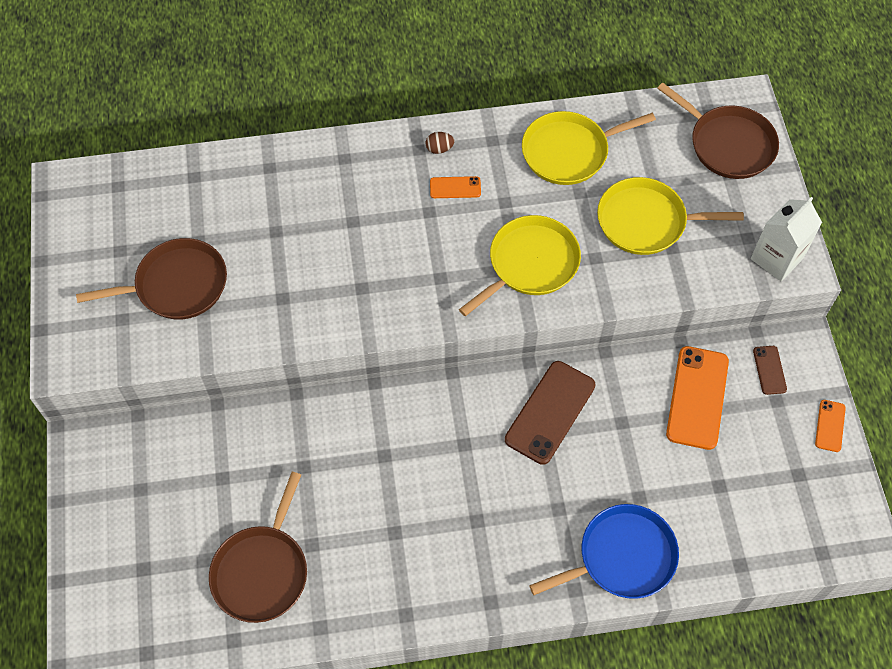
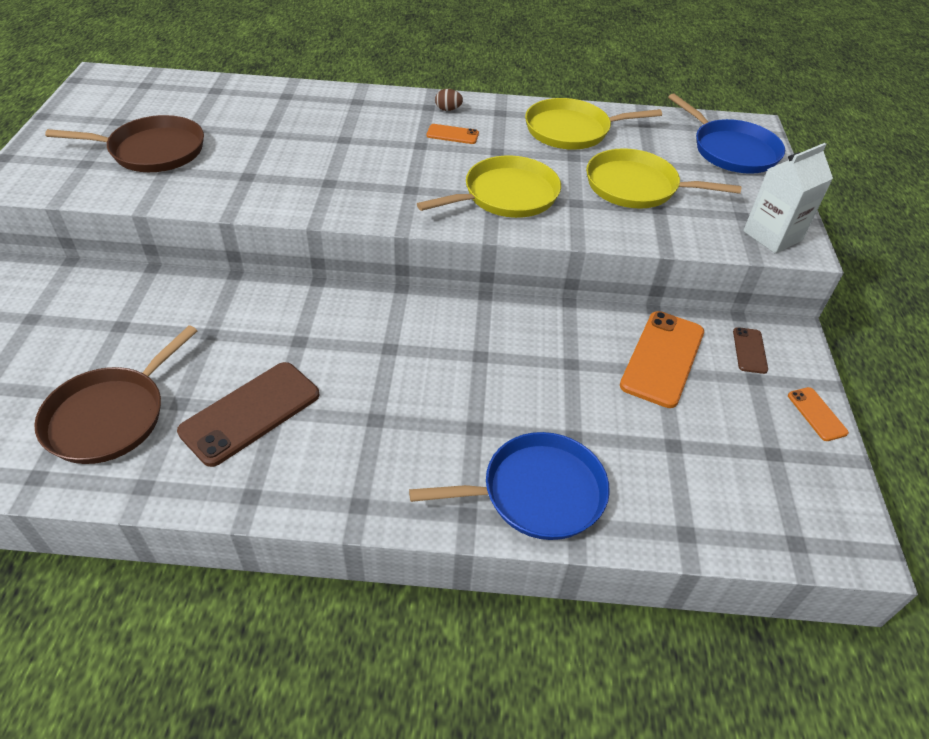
camera: 10 degrees right, 15 degrees down
brown phone [505,361,596,465] -> brown phone moved to [177,362,320,467]
brown pan [657,83,779,179] -> blue pan [668,93,785,174]
orange phone [815,400,846,452] -> orange phone turned 45 degrees counterclockwise [788,387,849,441]

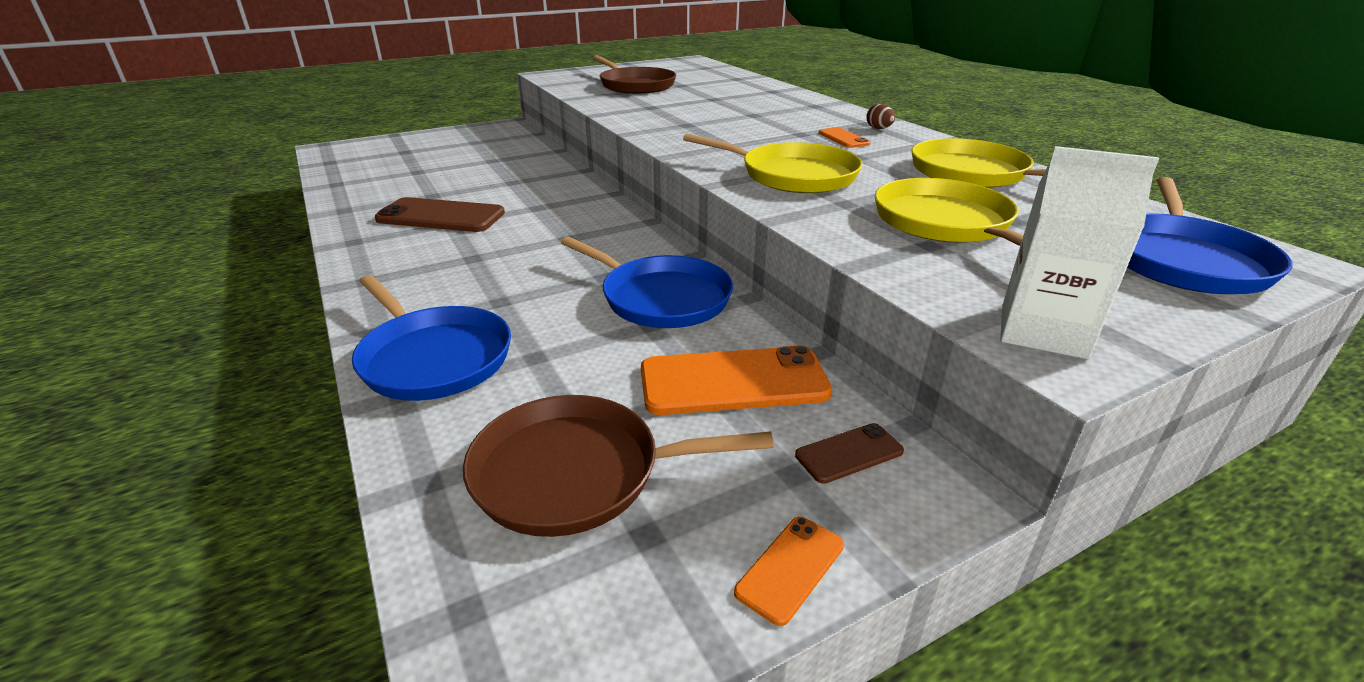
camera: 60 degrees right, 15 degrees down
brown pan [34,325,197,464] -> brown pan moved to [463,395,774,537]
none -> blue pan [561,237,733,328]

